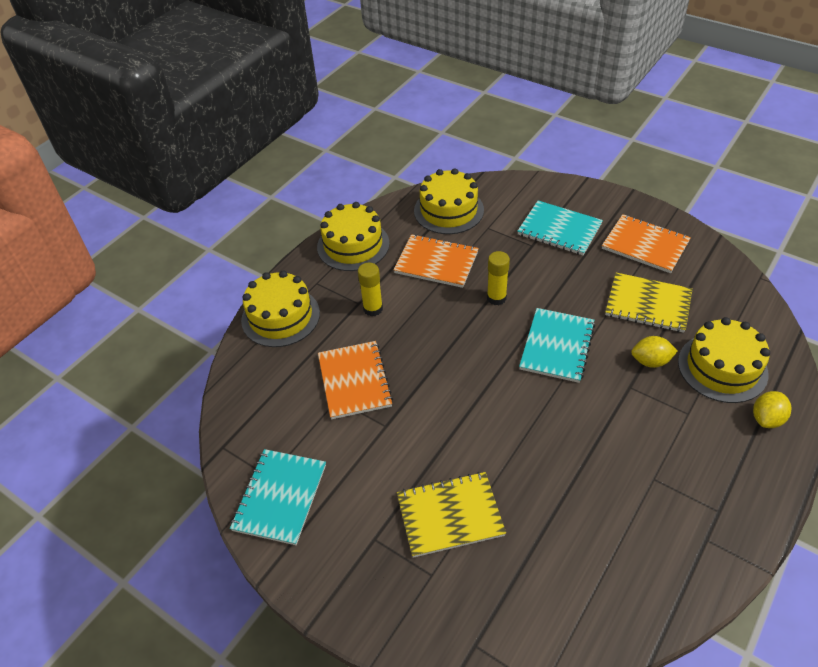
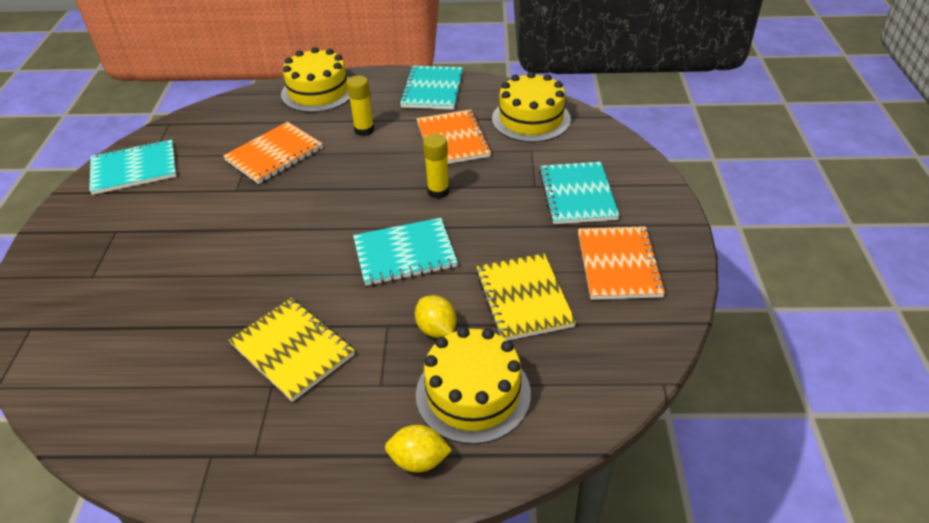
camera: 55 degrees right, 5 degrees down
yellow cake [317,202,389,271] -> turquoise notebook [399,66,463,110]
yellow notebook [397,472,506,558] -> yellow notebook moved to [229,298,355,402]

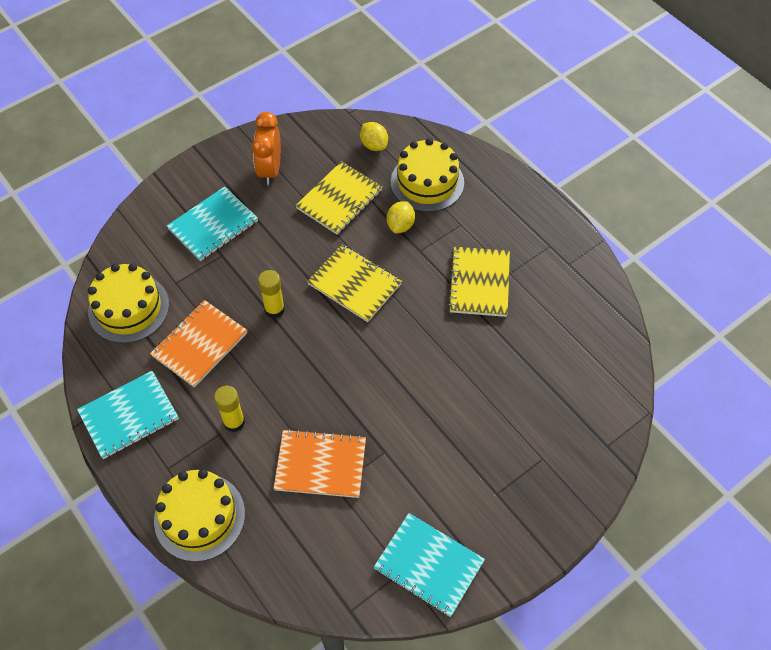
camera: 130 degrees left, 15 degrees up
turquoise notebook [353,218,458,286] -> yellow notebook [307,244,402,322]
yellow lemon [385,425,452,473] -> yellow lemon moved to [360,122,388,151]
orange notebook [578,226,666,300] -> orange clock [252,112,281,185]

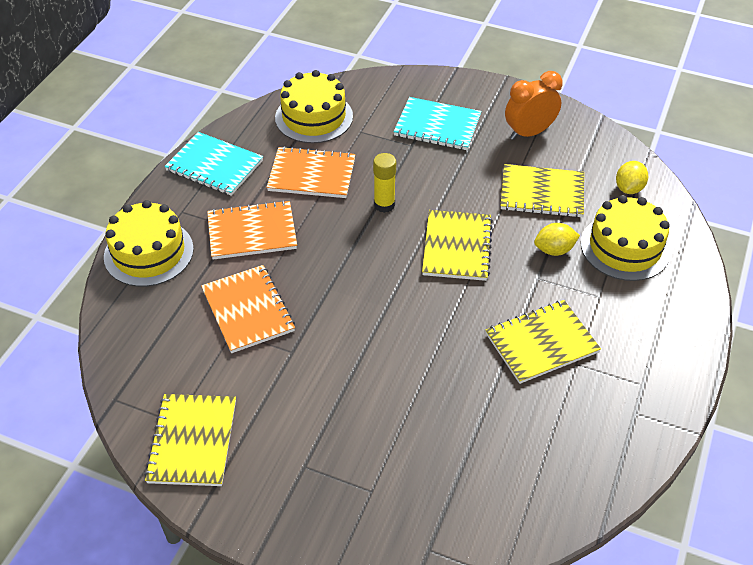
camera: 60 degrees right, 10 degrees down
yellow glue stick [214,386,245,432] -> orange notebook [207,200,297,259]
turquoise notebook [374,513,485,617] -> yellow notebook [144,394,236,486]

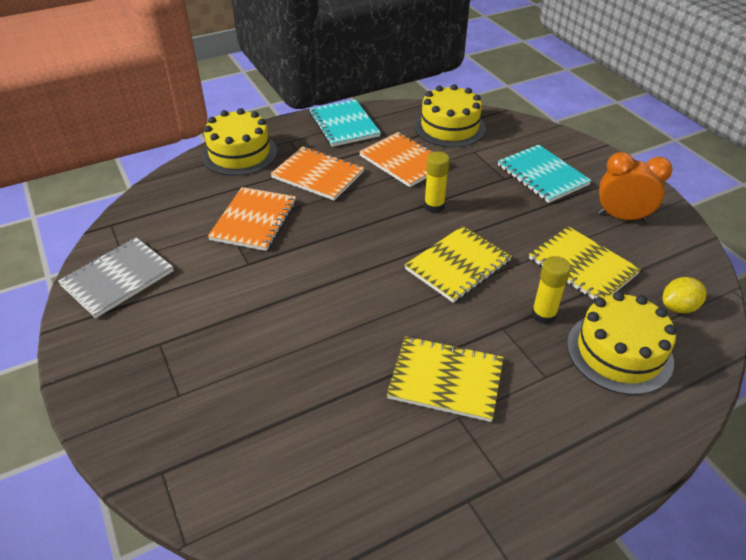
camera: 40 degrees right, 5 degrees down
yellow notebook [144,394,236,486] -> grey notebook [58,237,174,318]
yellow lemon [534,223,580,256] -> yellow glue stick [531,256,571,324]

